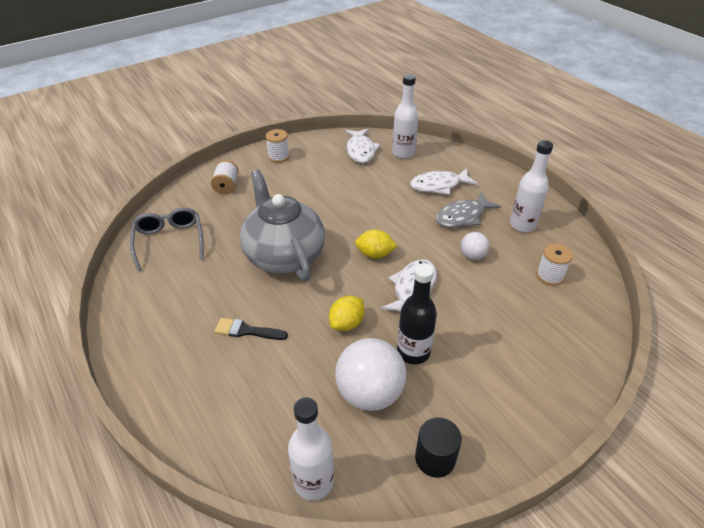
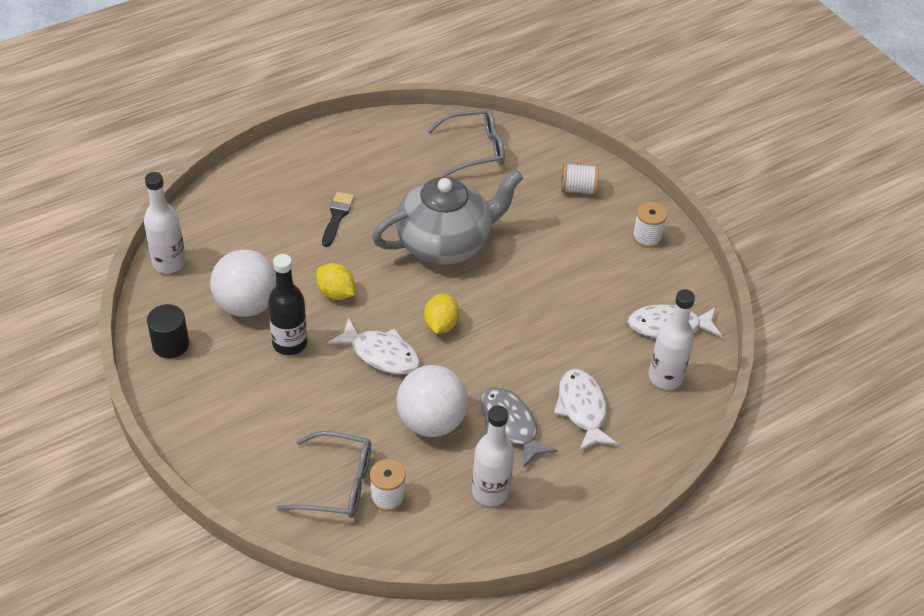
camera: 90 degrees right, 5 degrees up
white ball [461,232,489,260] -> white ball [396,365,468,437], size x1.96
none -> grey glasses [276,431,371,518]

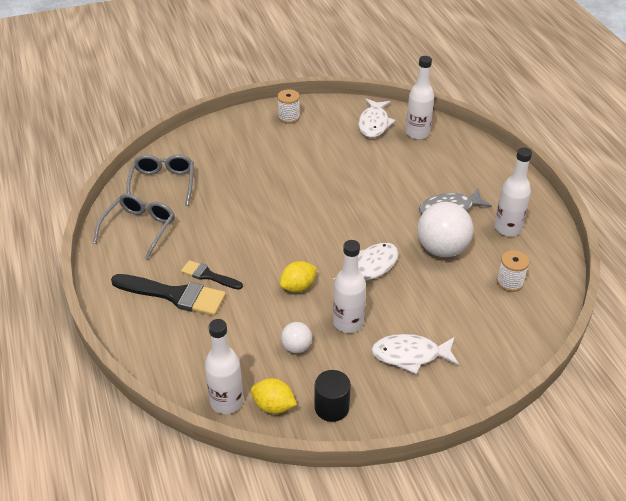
camera: 75 degrees left, 5 degrees down
white ball [210,250,276,317] -> white ball [281,322,312,353], size x0.51
black bottle [268,254,307,355] -> white bottle [333,240,366,333]
grey glasses [276,431,371,518] -> grey glasses moved to [93,193,175,260]
grey teapot [372,170,523,265] -> none
yellow lemon [424,294,460,334] -> yellow lemon moved to [251,378,297,414]
white fish [554,369,618,452] -> white fish moved to [372,334,459,375]
white spool [561,163,599,195] -> none
none -> black brush [111,274,226,316]

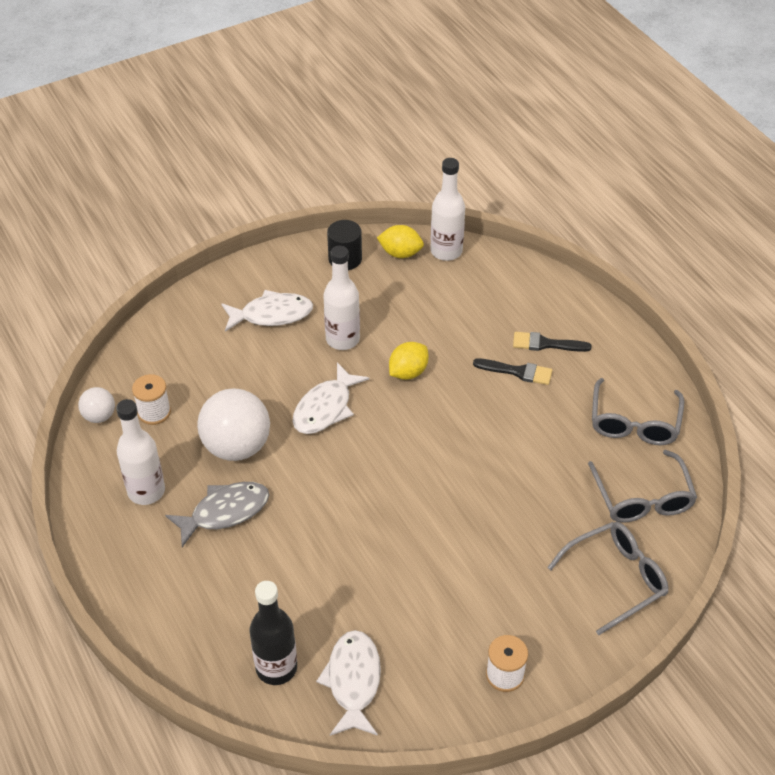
camera: 170 degrees right, 5 degrees up
black brush [111,274,226,316] -> black brush [513,332,592,352], size x0.57
white ball [281,322,312,353] -> white ball moved to [78,387,115,423]
white bottle [406,56,434,140] -> black bottle [250,581,297,685]
none -> grey glasses [547,522,669,635]

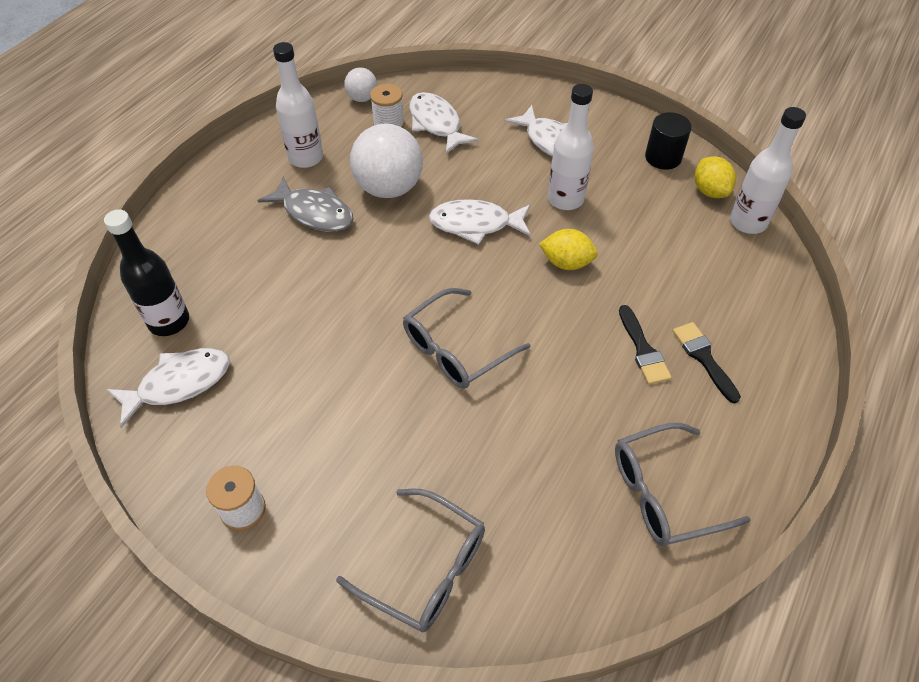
camera: 60 degrees right, 5 degrees up
grey glasses [588,450,697,523] -> grey glasses moved to [403,288,530,389]
none -> white fish [409,92,479,154]

